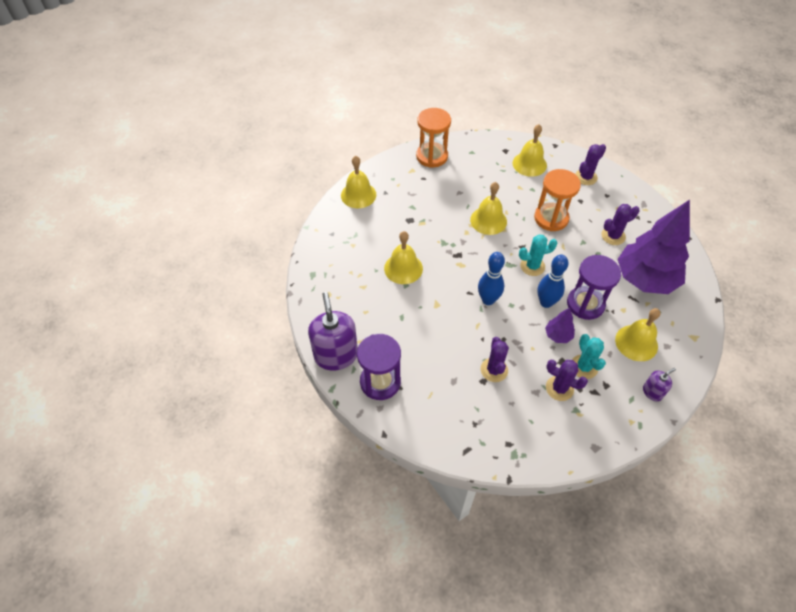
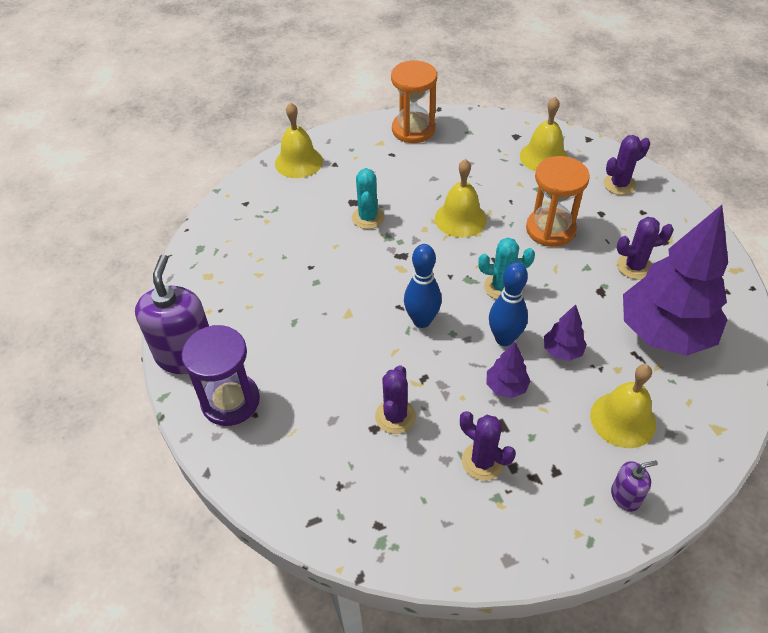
camera: 15 degrees right, 5 degrees down
yellow bell [384,231,423,284] -> none
purple hourglass [567,255,621,320] -> purple tree [544,304,587,361]
turquoise cactus [572,334,606,379] -> turquoise cactus moved to [352,168,385,229]

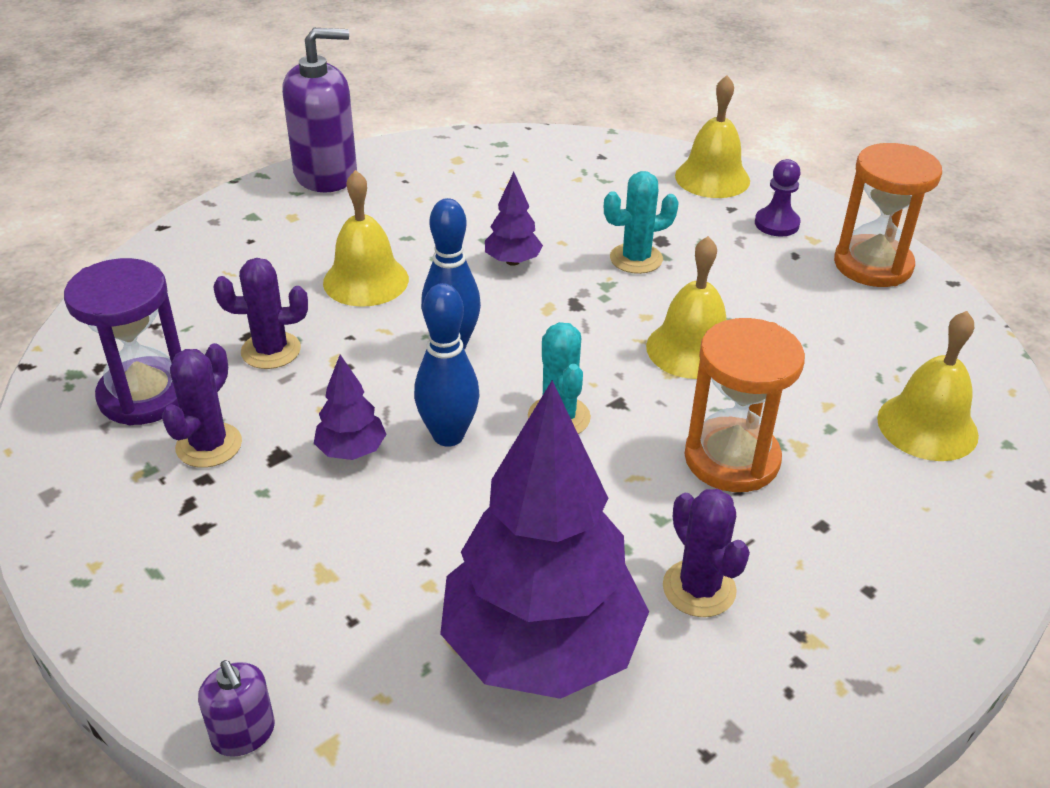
camera: 70 degrees right, 10 degrees down
purple hourglass [181,325,260,426] -> purple hourglass moved to [64,258,181,425]
purple tree [544,304,587,361] -> purple tree moved to [485,172,543,266]
yellow bell [590,364,656,448] -> yellow bell moved to [323,170,409,307]
purple cactus [603,135,650,195] -> none
purple soap dispenser [611,461,658,512] -> purple soap dispenser moved to [198,660,275,757]
none -> purple pawn [755,159,801,236]

